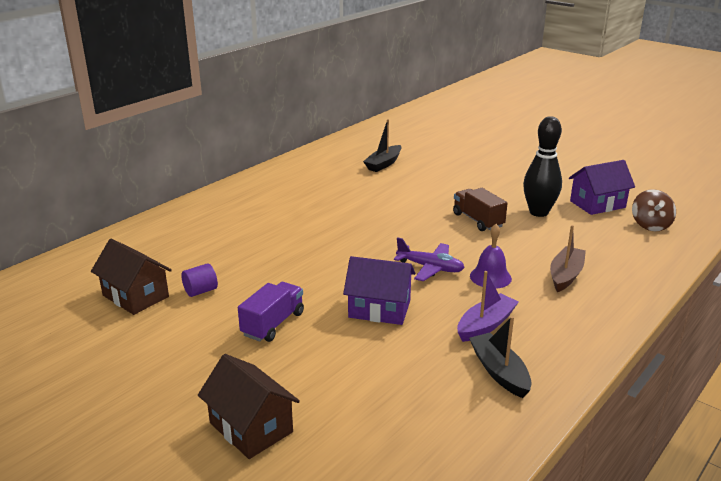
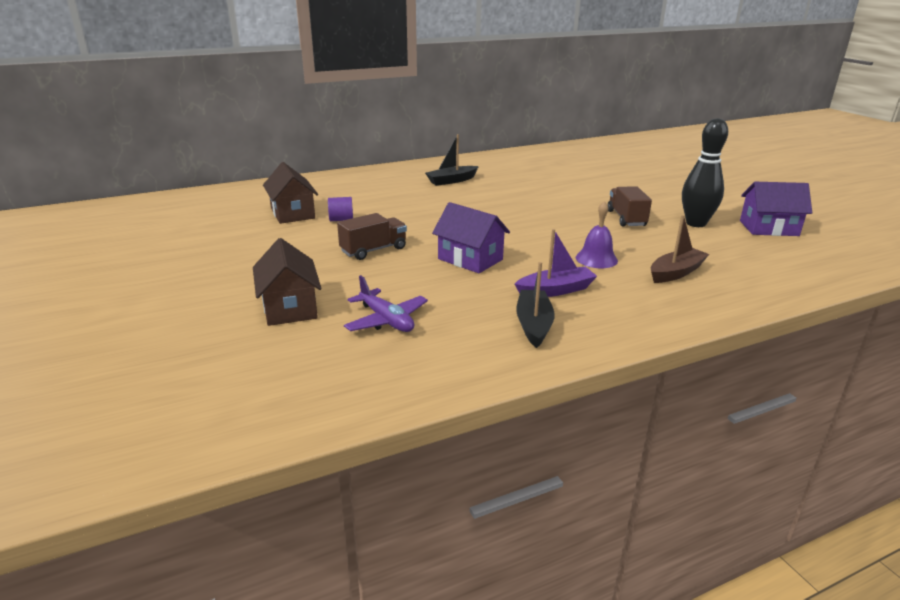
camera: 25 degrees right, 0 degrees up
purple truck [238,282,304,342] -> brown truck [337,213,407,260]
black boat [363,119,402,172] -> black boat moved to [425,134,479,186]
purple plane [394,237,465,281] -> purple plane moved to [344,275,428,332]
brown spinning top [632,189,676,231] -> none

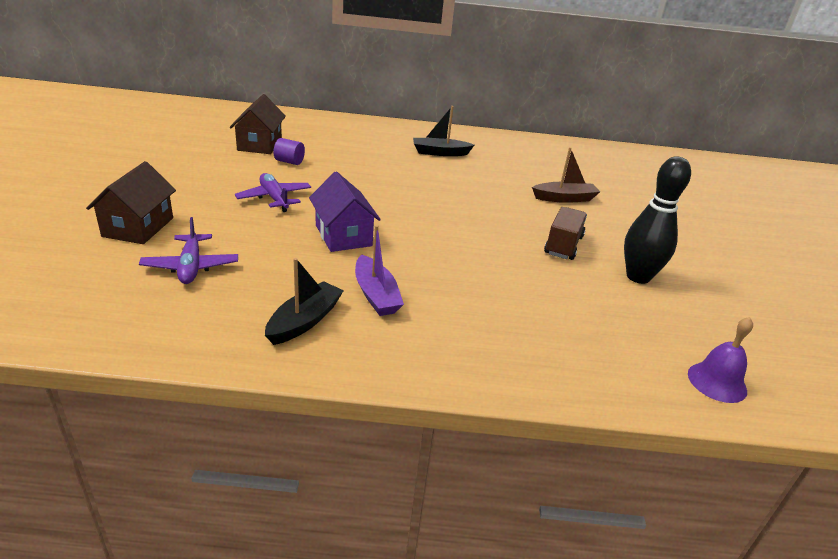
camera: 25 degrees right, 5 degrees up
brown truck [337,213,407,260] -> purple plane [235,173,311,212]
purple boat [515,229,597,297] -> purple boat turned 60 degrees clockwise [355,225,404,316]
purple bell [576,201,618,268] -> purple bell moved to [688,317,753,403]
brown boat [651,215,709,283] -> brown boat moved to [532,147,600,203]
purple house [740,182,812,236] -> none

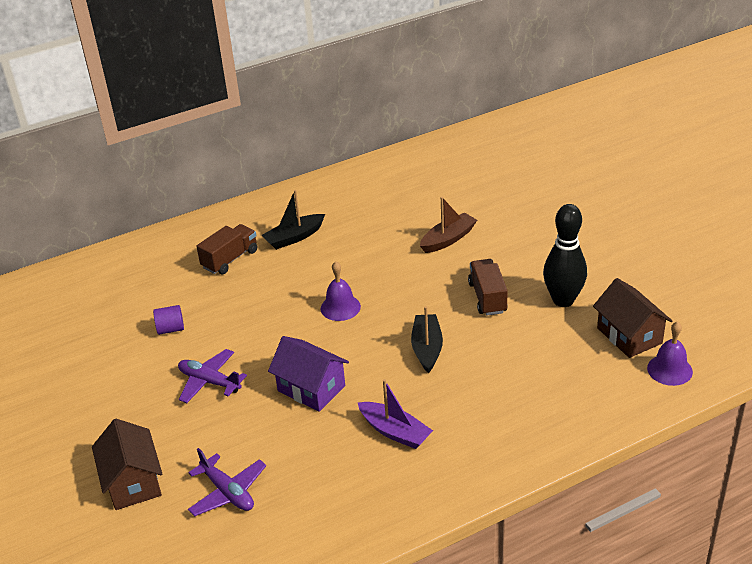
camera: 25 degrees left, 5 degrees up
brown house [230,94,286,154] -> brown house moved to [593,278,672,358]
black boat [265,258,344,345] -> black boat moved to [411,306,443,373]
none -> brown truck [196,224,257,274]
none -> purple bell [320,261,361,321]

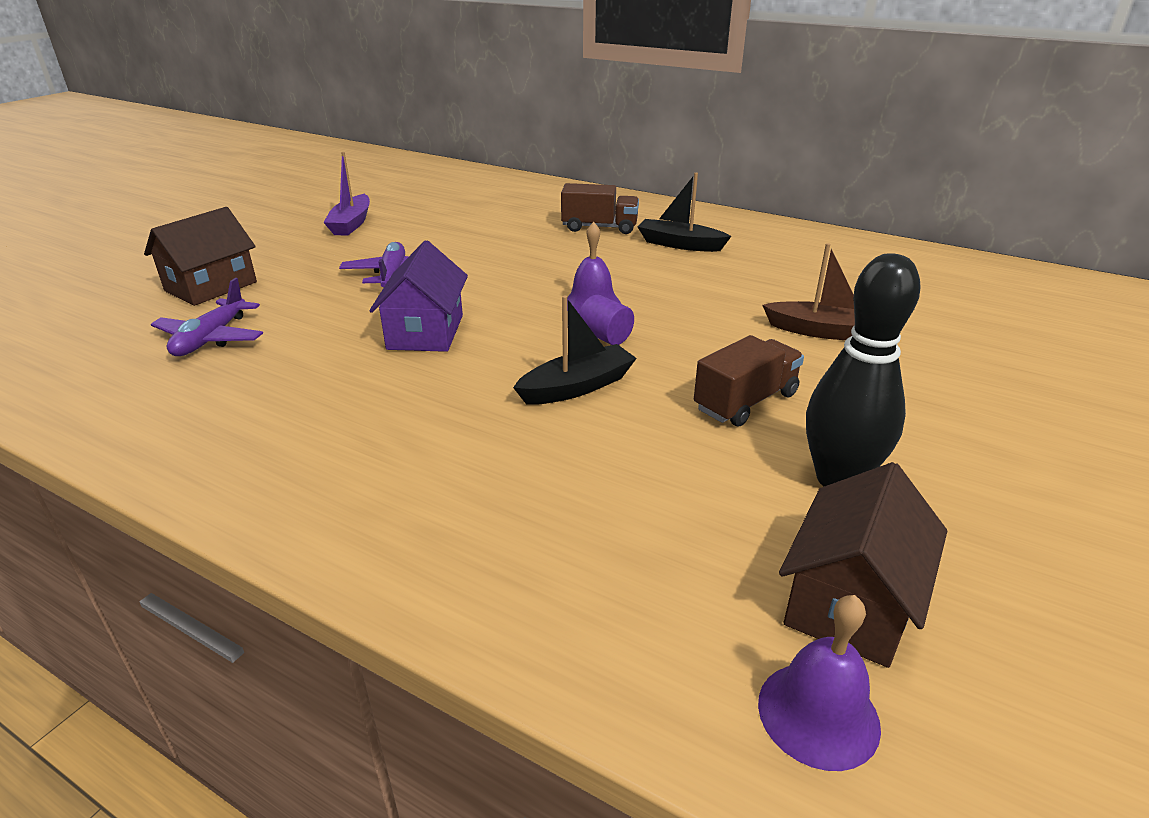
camera: 55 degrees right, 5 degrees down
purple cylinder [153,305,184,335] -> purple cylinder moved to [579,295,634,345]
purple boat [358,379,433,449] -> purple boat moved to [323,152,370,236]

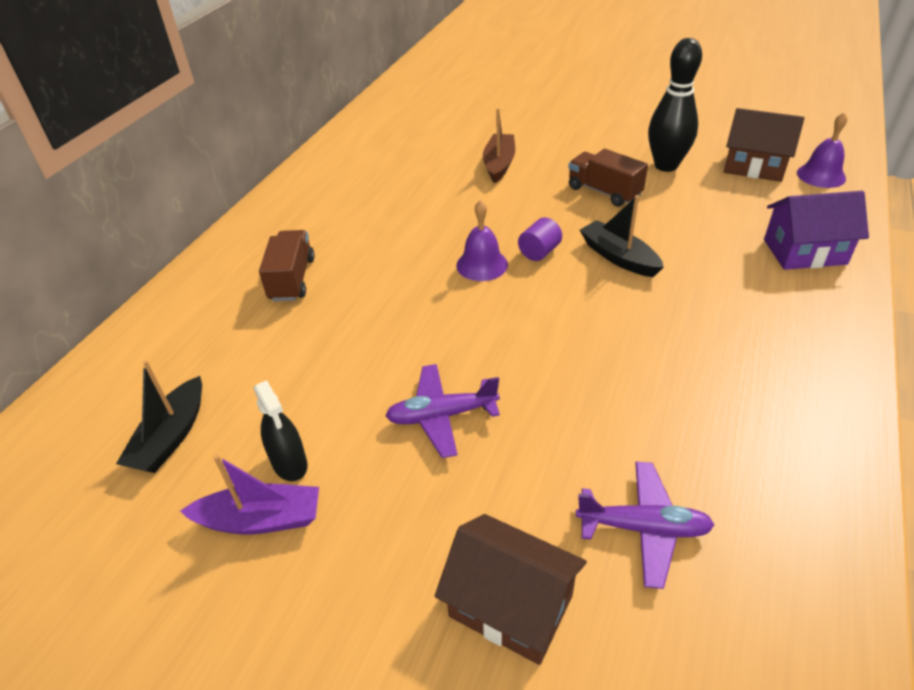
camera: 95 degrees left, 10 degrees up
purple house [369,240,468,352] -> purple house moved to [764,191,869,270]
black boat [637,173,731,252] -> black boat moved to [116,360,202,473]
none -> black spray bottle [253,380,308,481]

